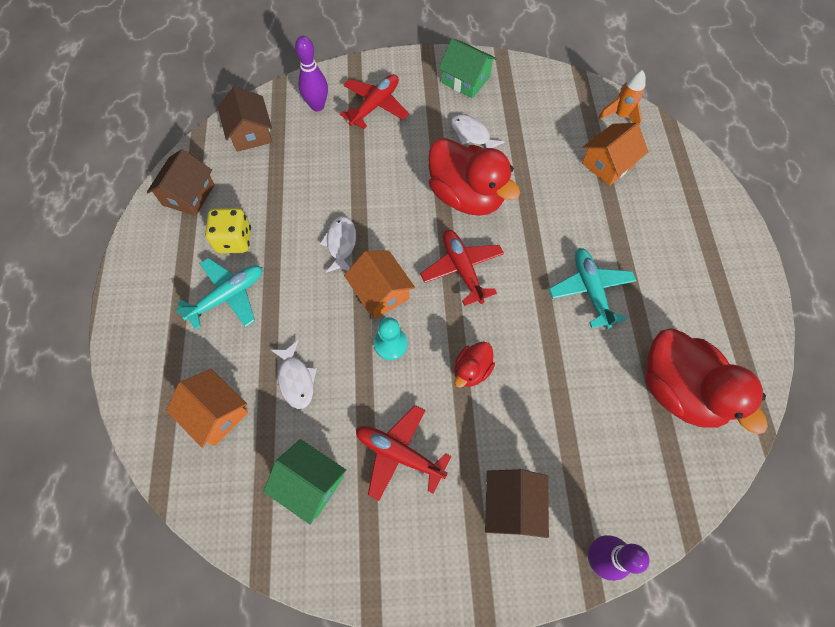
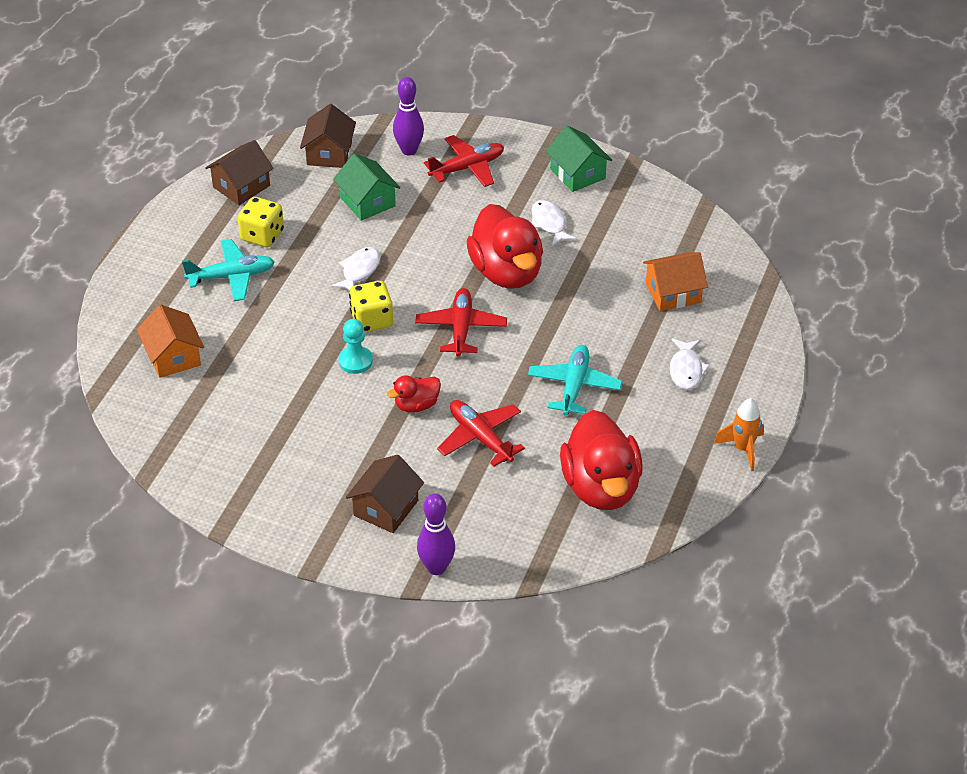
camera: 25 degrees right, 20 degrees down
green house [263,439,346,525] -> green house moved to [333,153,400,221]
white fish [271,340,317,409] -> white fish moved to [670,338,710,390]
orange house [344,250,415,319] -> yellow dice [349,281,393,333]
red plane [356,405,451,501] -> red plane moved to [437,400,525,467]
orange rocket [598,70,646,127] -> orange rocket moved to [714,398,764,471]

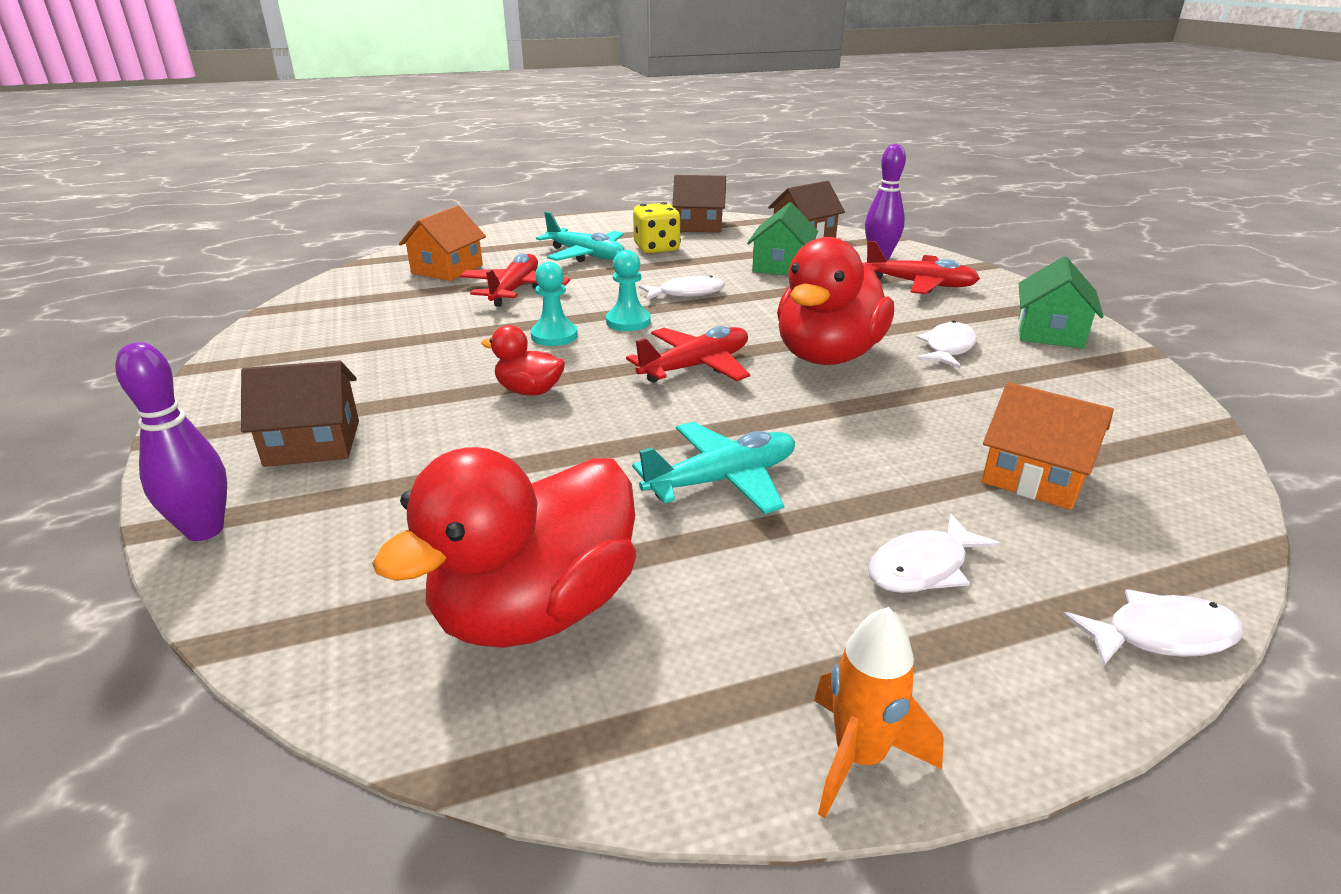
camera: 50 degrees right, 15 degrees down
yellow dice [349,281,393,333] -> turquoise pawn [606,250,651,331]
red plane [437,400,525,467] -> red plane moved to [460,253,570,307]
none -> white fish [1063,589,1244,667]

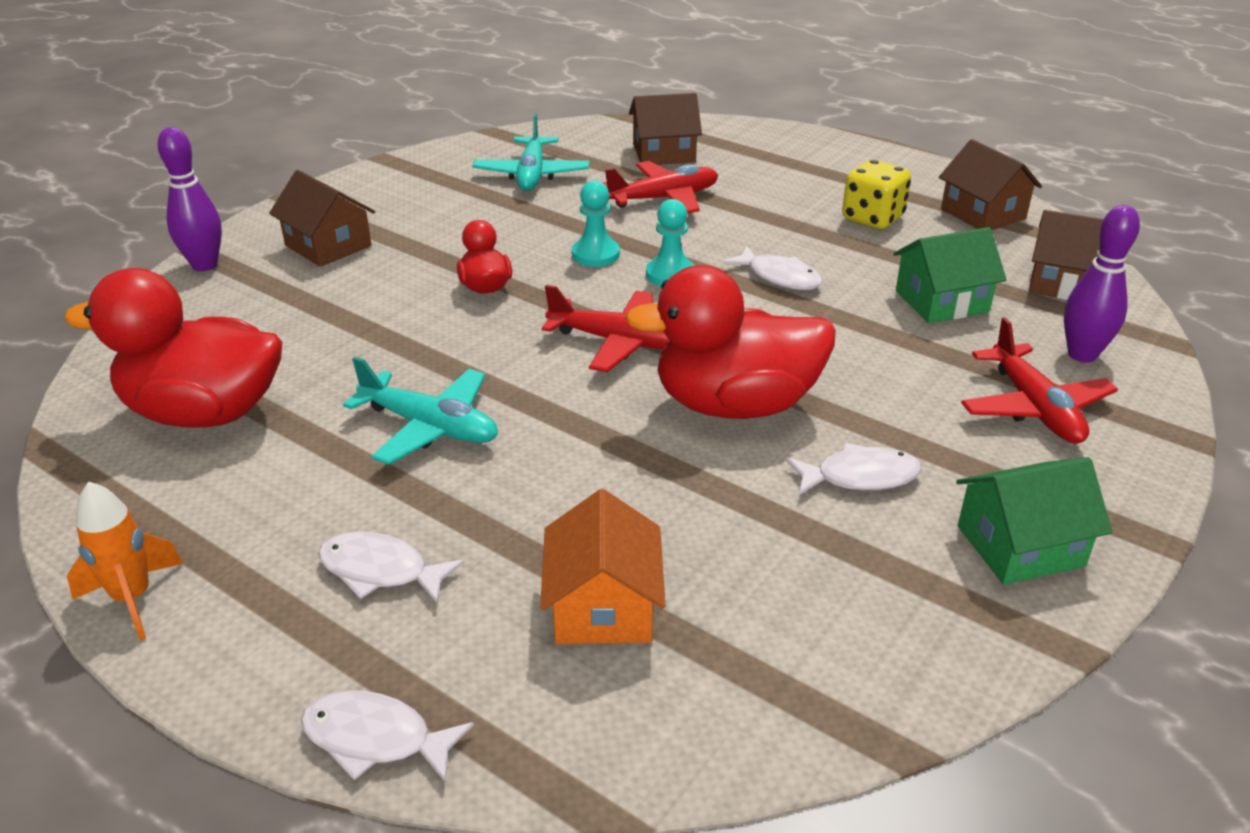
camera: 55 degrees right, 5 degrees up
orange house [399,205,486,281] -> brown house [629,93,702,165]
turquoise plane [536,212,624,262] -> turquoise plane moved to [472,113,590,191]
white fish [1063,589,1244,667] -> white fish turned 150 degrees clockwise [301,691,474,783]

